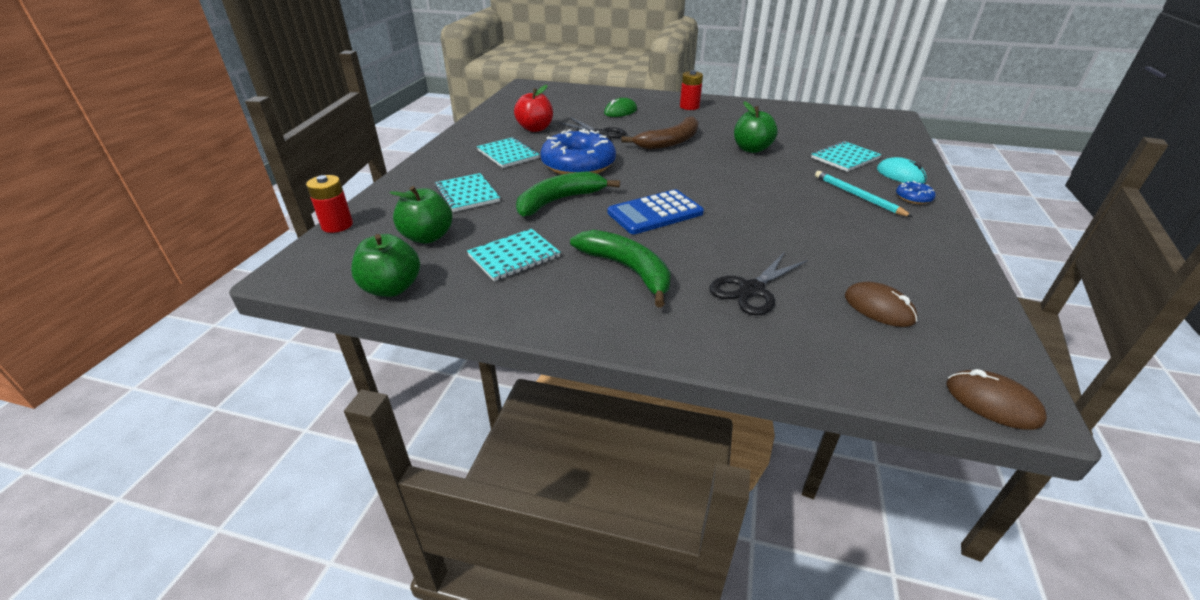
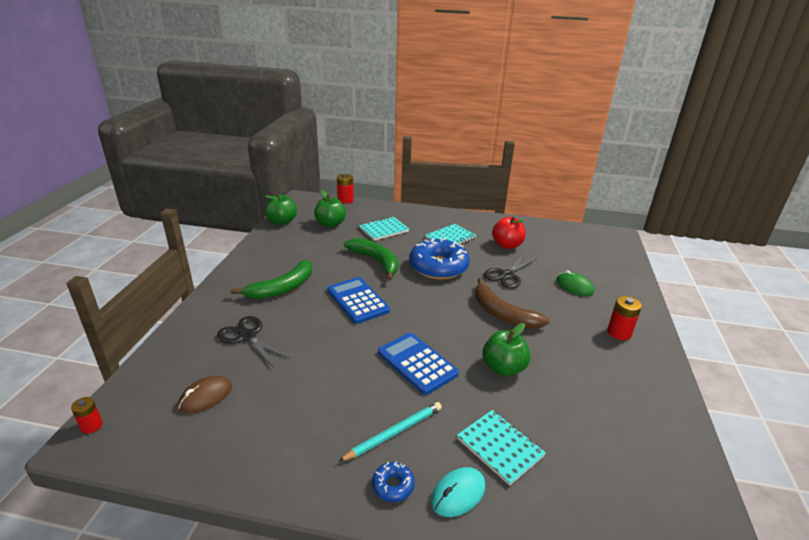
camera: 85 degrees right, 5 degrees down
turquoise notebook [467,229,561,281] -> none
brown mouse [946,369,1047,430] -> red battery [71,397,103,434]
none -> blue calculator [378,333,459,395]

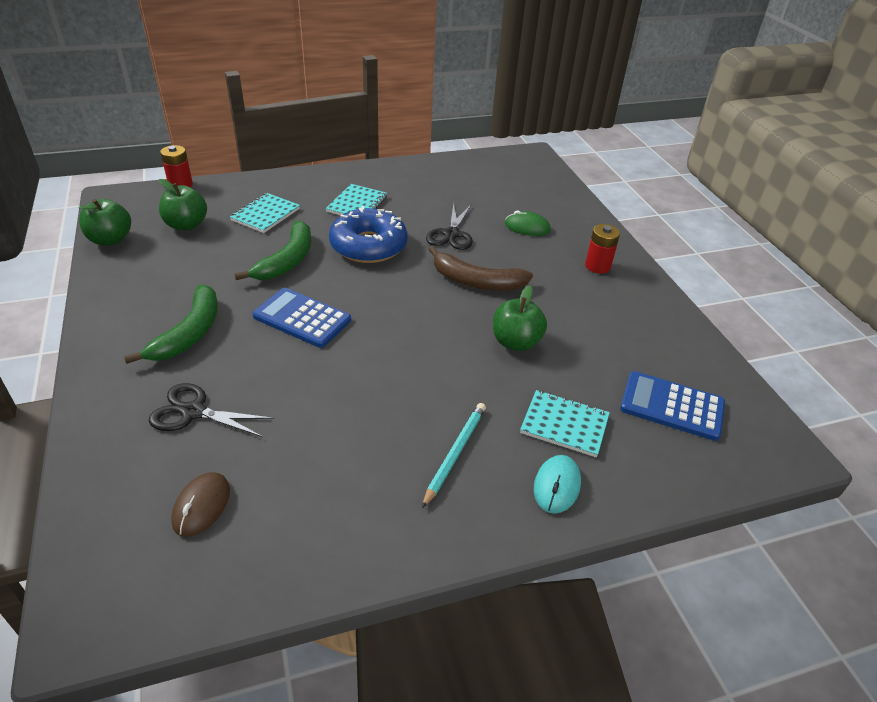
camera: 30 degrees left, 10 degrees up
red battery [71,397,103,434] -> none
green banana [344,238,398,281] -> green banana turned 90 degrees clockwise [234,221,311,280]
blue donut [372,461,415,502] -> none
blue calculator [378,333,459,395] -> blue calculator moved to [620,371,725,441]
red apple [492,216,526,249] -> none

